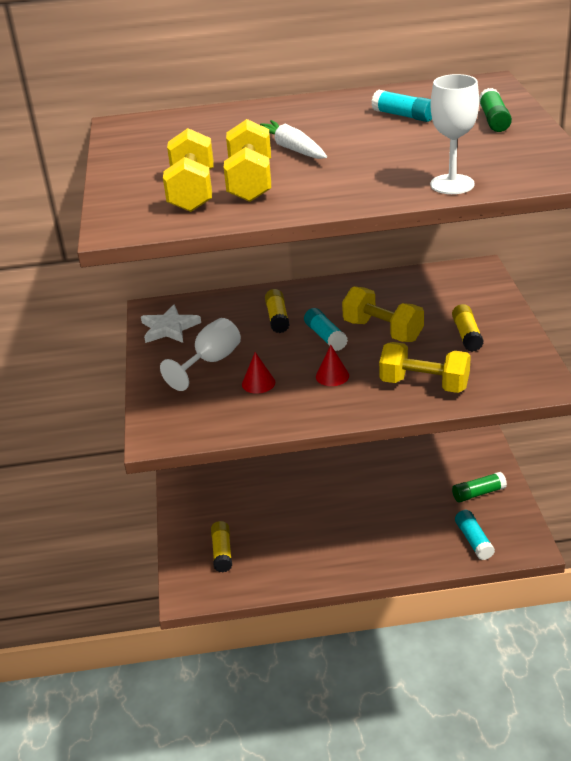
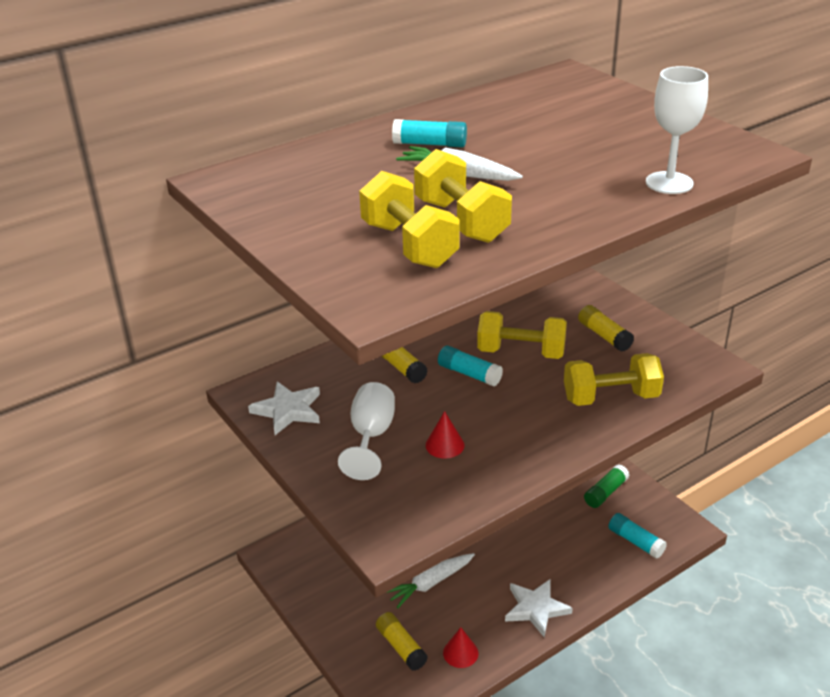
camera: 30 degrees left, 0 degrees up
red cone [316,345,349,386] -> red cone moved to [443,627,479,668]
turquoise glue stick [372,90,432,122] -> turquoise glue stick moved to [392,119,467,148]
green glue stick [479,88,512,132] -> none
none -> white carrot [386,553,475,608]
none -> white star [505,579,573,637]

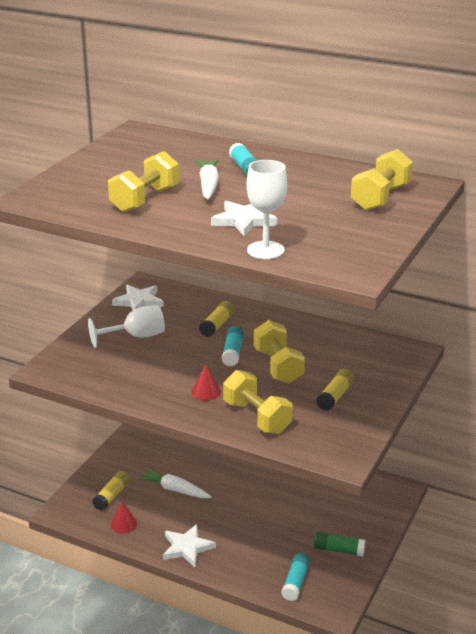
camera: 60 degrees right, 5 degrees down
yellow dumbbell [359,171,460,268] -> yellow dumbbell moved to [351,149,413,211]
red cone [426,411,465,459] -> red cone moved to [191,364,221,401]
none -> white star [211,201,278,236]

